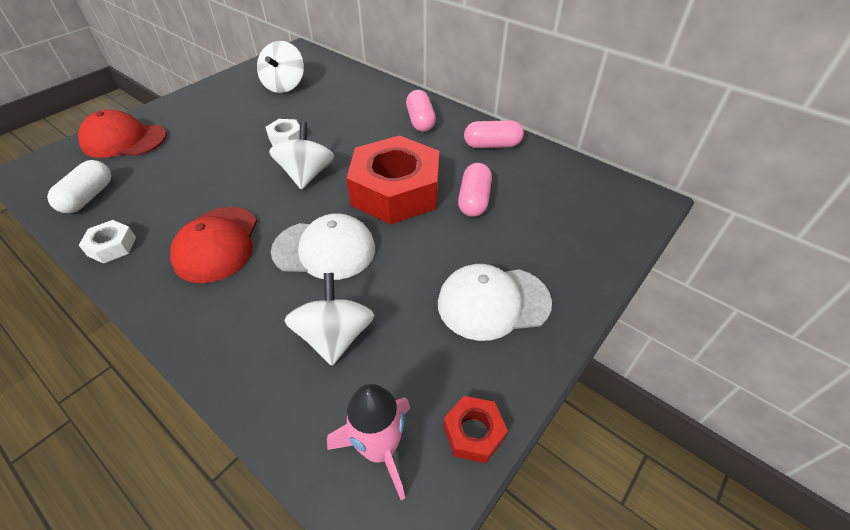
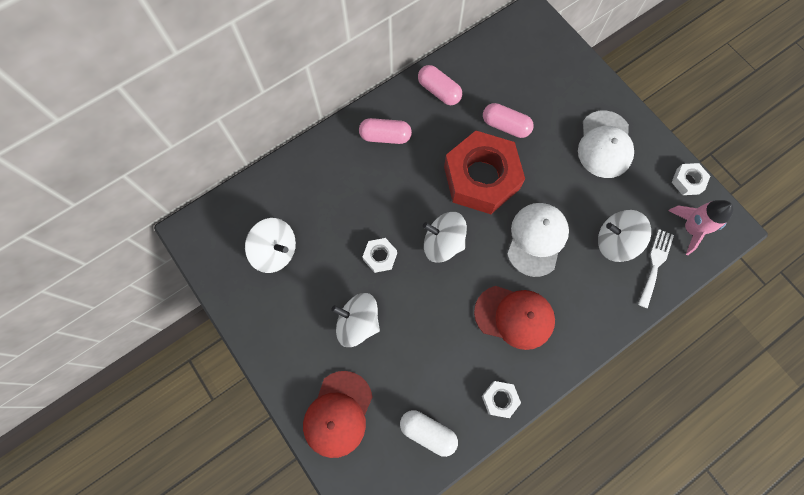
camera: 75 degrees left, 25 degrees up
red nut [443,396,508,463] -> white nut [672,163,710,195]
pink capsule [464,120,524,148] -> pink capsule turned 60 degrees counterclockwise [418,65,462,105]
none -> white spinning top [331,293,380,347]
none -> white fork [638,229,674,308]

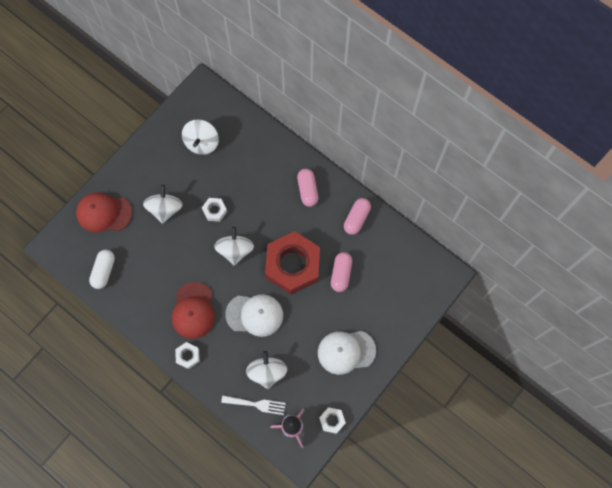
camera: 75 degrees right, 0 degrees up
white nut [482,381,521,418] -> white nut moved to [175,342,200,369]

